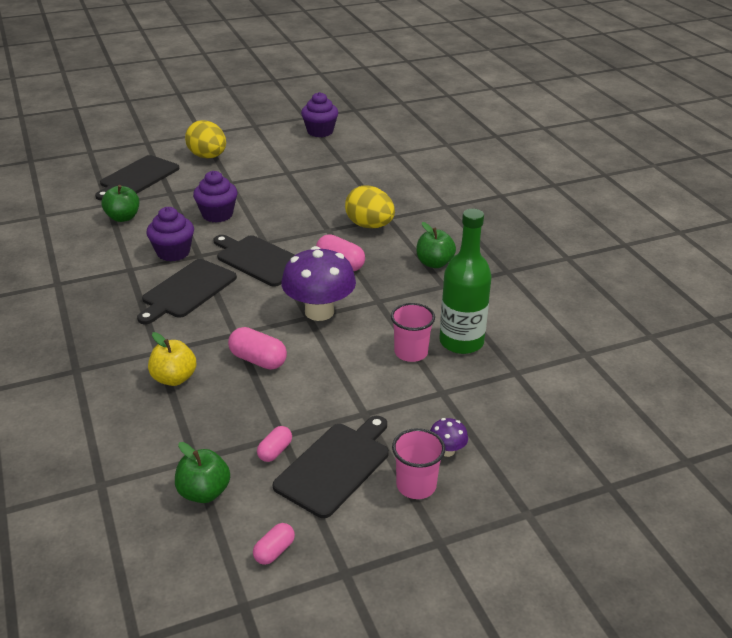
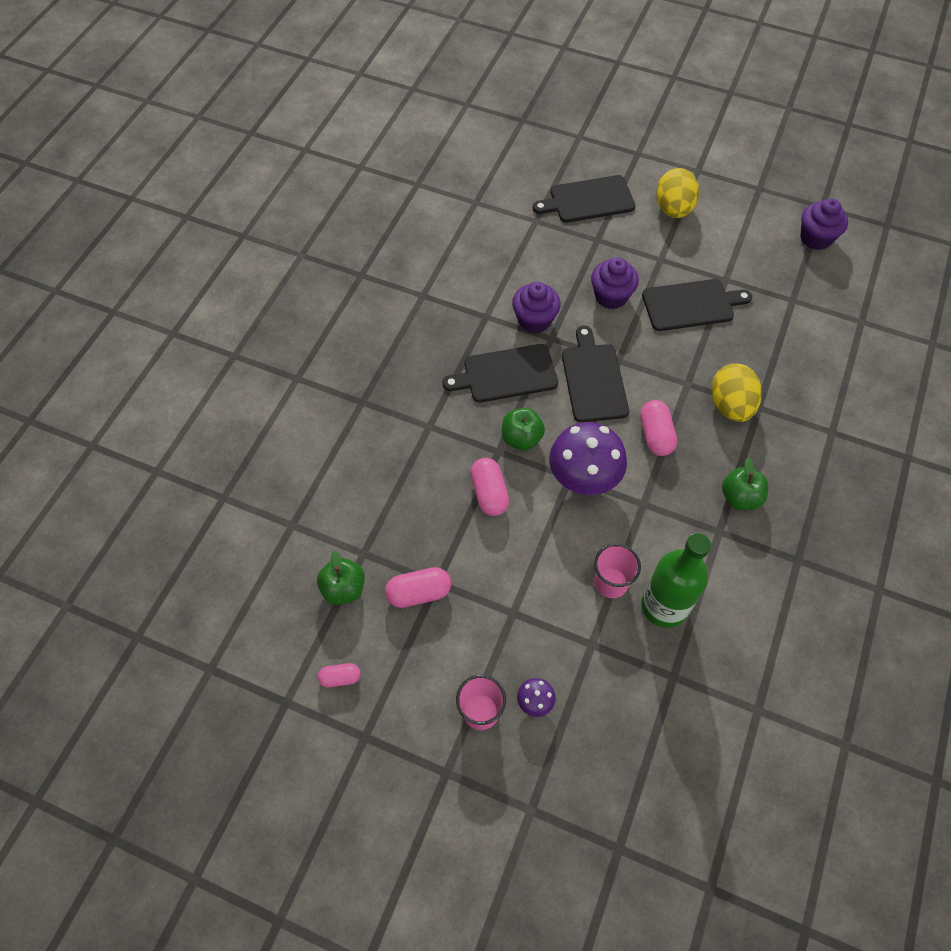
camera: 45 degrees right, 25 degrees up
green apple [102,185,139,222] -> green apple moved to [502,408,545,450]
yellow apple [148,332,196,386] -> none
pink capsule [257,426,292,462] -> pink capsule [385,567,451,608], size x1.63
black cutting board [273,416,389,518] -> black cutting board moved to [642,279,752,331]

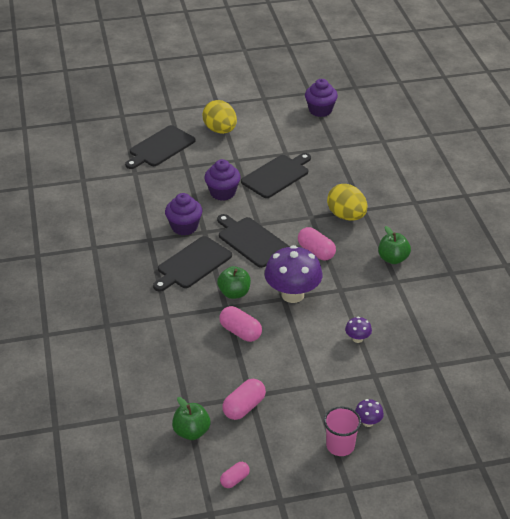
camera: 35 degrees left, 20 degrees down
pink cup [594,543,641,598] -> purple mushroom [345,317,372,343]
green bottle [641,532,711,628] -> none

